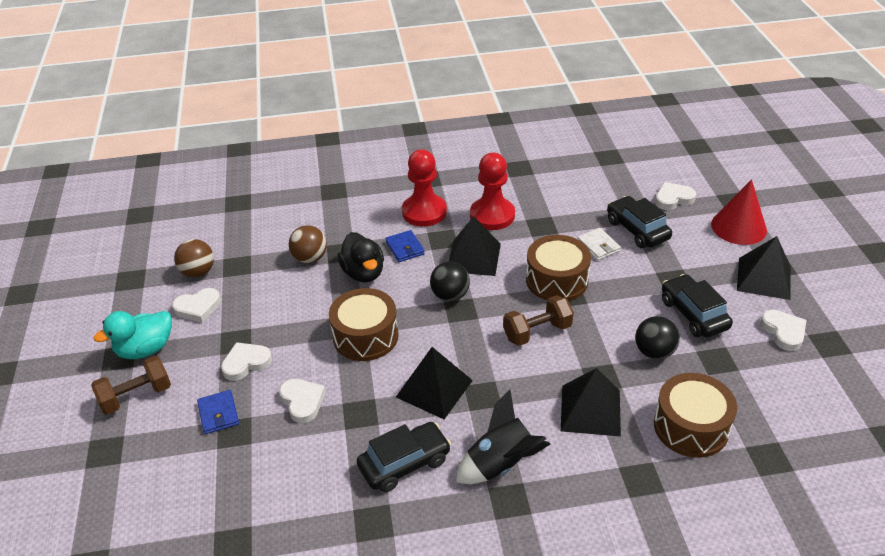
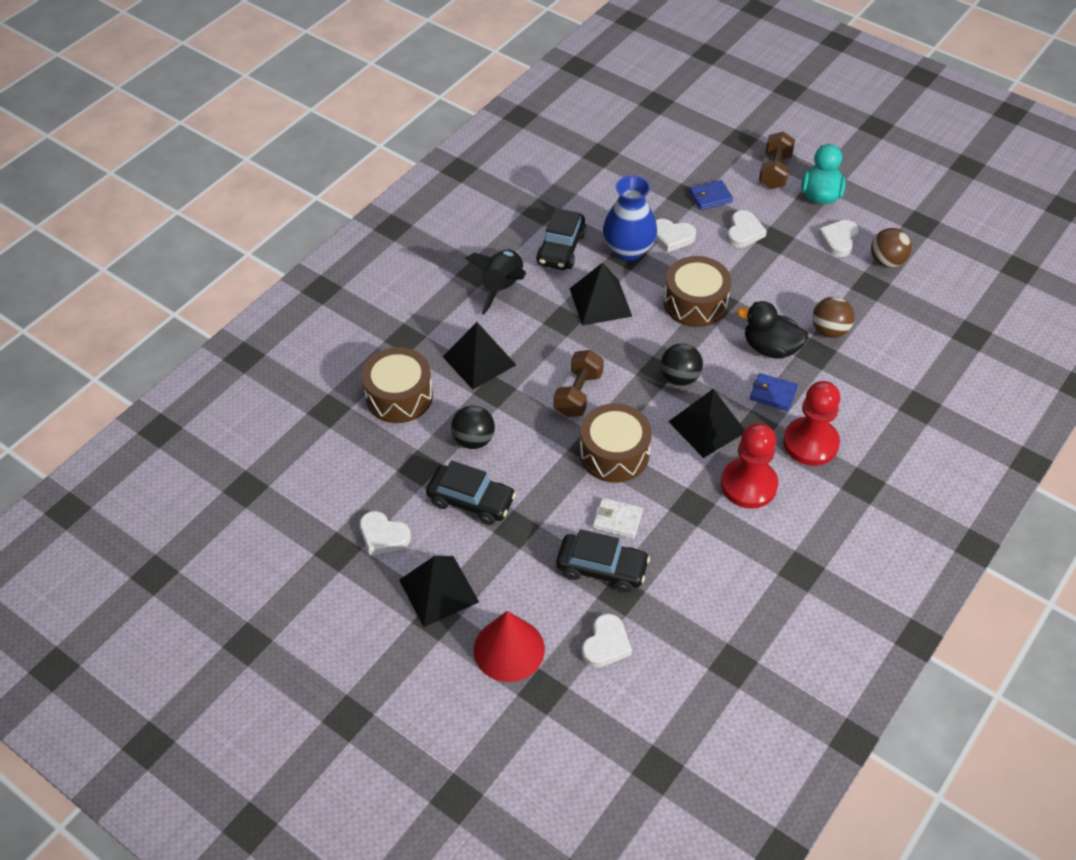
camera: 135 degrees right, 10 degrees up
blue wallet [197,390,239,434] -> blue wallet turned 45 degrees counterclockwise [689,180,733,210]
none -> blue vase [603,175,657,261]

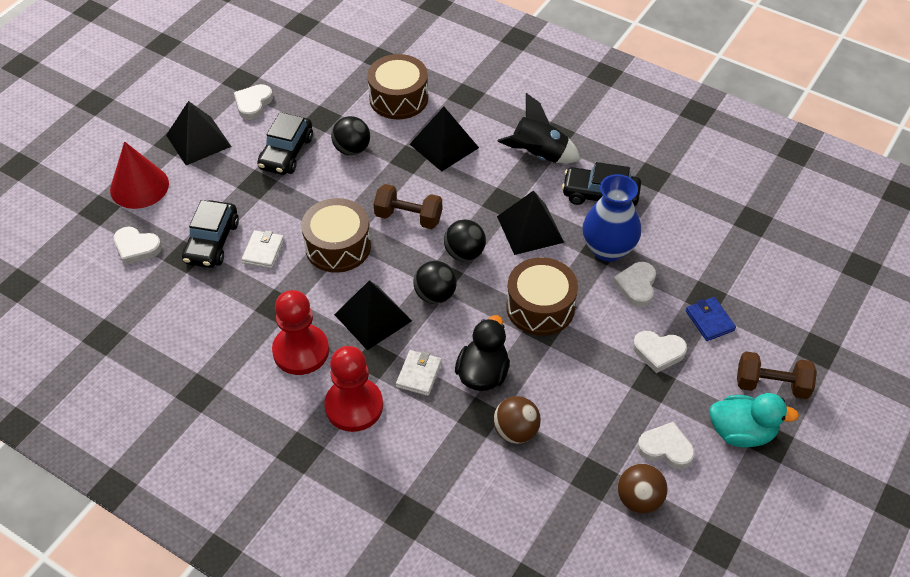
camera: 85 degrees right, 0 degrees up
blue wallet [750,373,798,411] -> white wallet [396,350,442,396]
none -> black ball [444,219,486,261]

